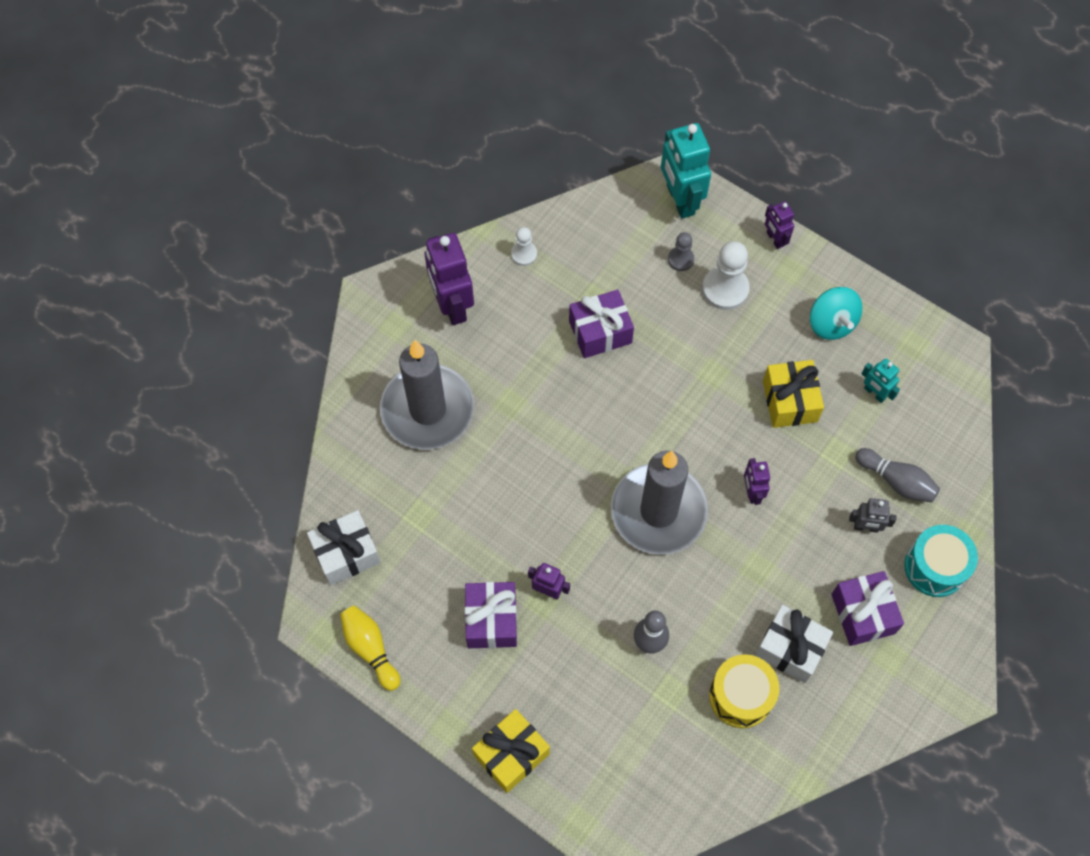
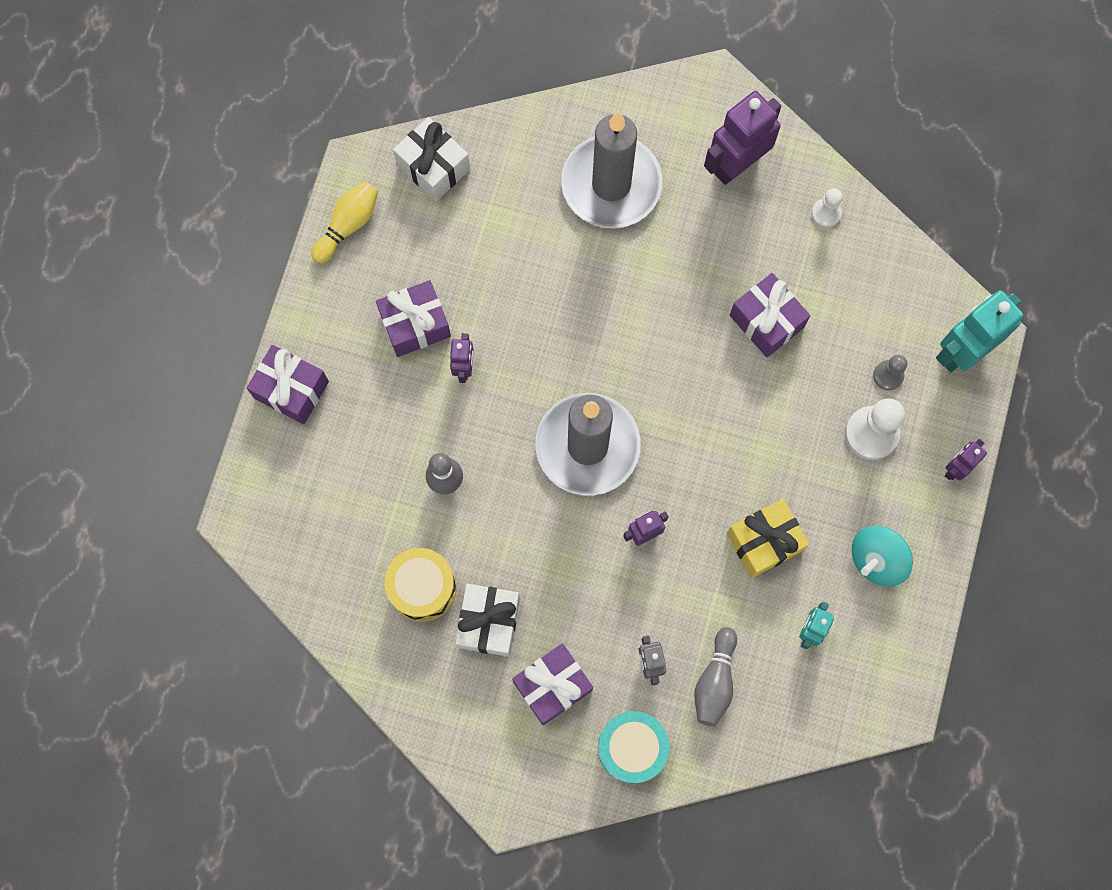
camera: 70 degrees right, 10 degrees up
yellow gift [472,709,550,793] -> purple gift [247,345,329,424]

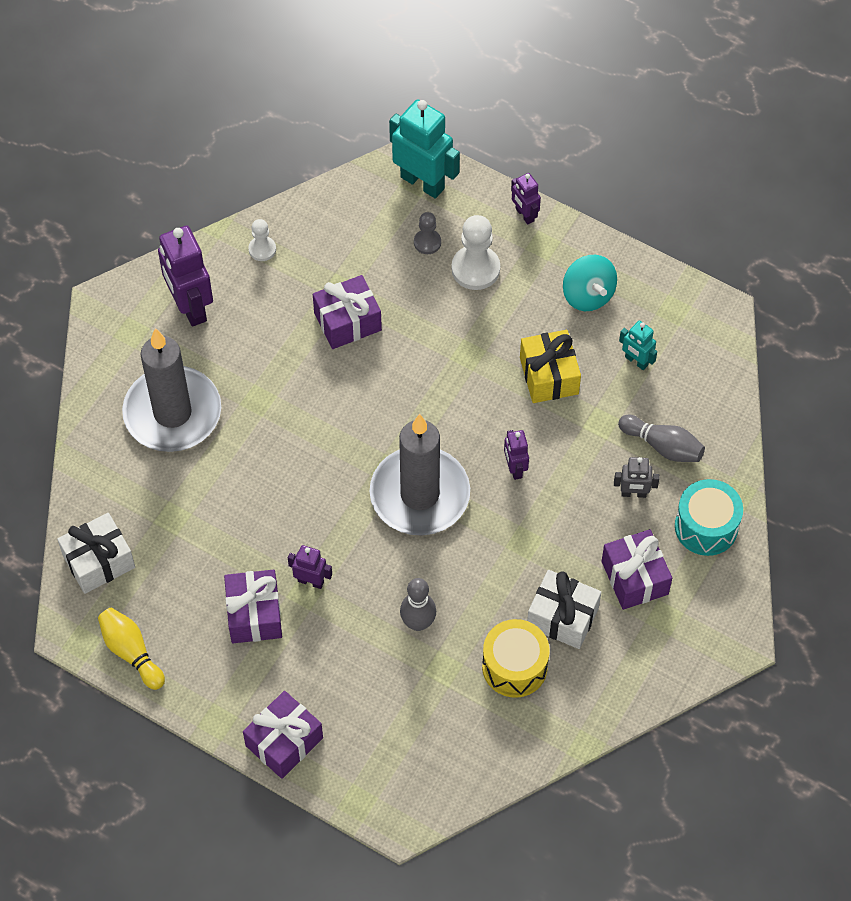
camera: 75 degrees left, 15 degrees down
turquoise robot [936,290,1023,372] -> turquoise robot turned 150 degrees clockwise [389,99,460,199]

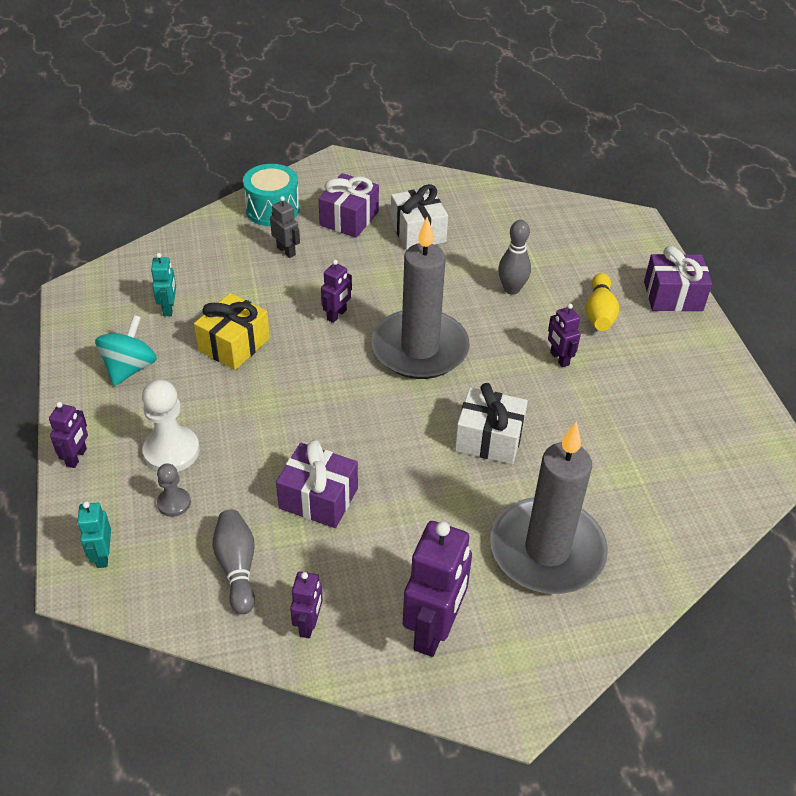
camera: 135 degrees left, 15 degrees down
white gift [57,513,135,594] -> white gift moved to [455,383,528,464]
yellow bowling pin [98,608,165,690] -> yellow bowling pin moved to [585,273,619,331]
purple gift [224,570,282,643] -> none
white pawn [248,219,276,261] -> purple robot [290,571,323,638]
turquoise robot [389,99,460,199] -> turquoise robot [77,501,111,568], size x0.52
yellow drum [482,619,550,698] -> none
grey bowling pin [618,415,705,462] -> grey bowling pin moved to [212,509,255,614]

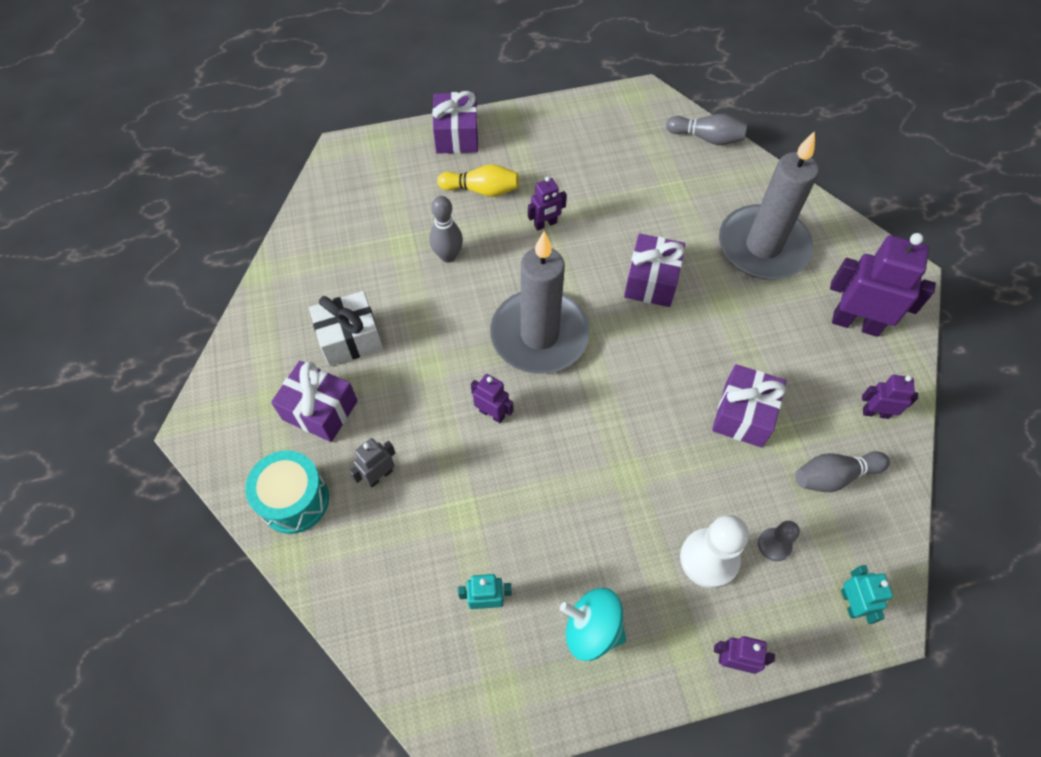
camera: 90 degrees left, 15 degrees up
turquoise robot [77,501,111,568] -> turquoise robot turned 90 degrees counterclockwise [841,565,893,624]
yellow gift [194,293,270,370] -> none
white gift [455,383,528,464] -> purple gift [624,234,685,307]
none -> grey bowling pin [666,114,747,145]

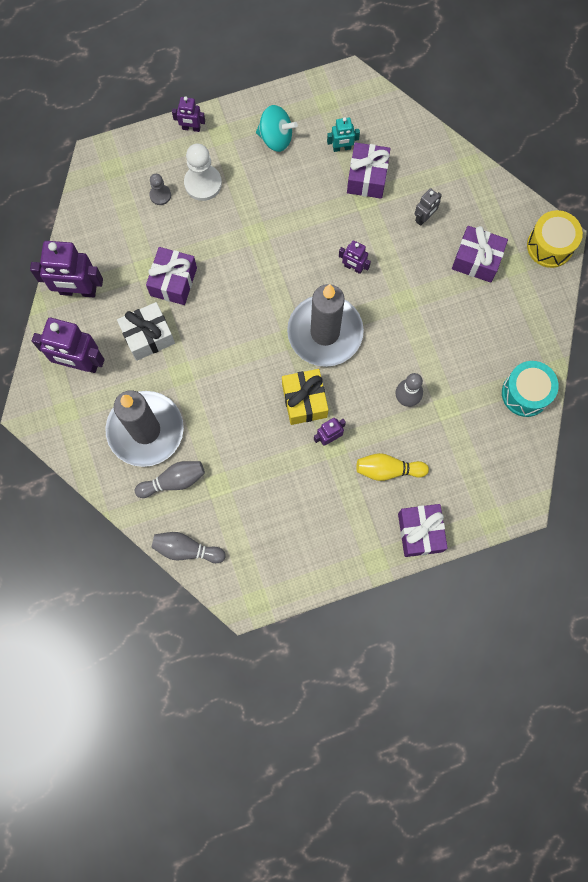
camera: 175 degrees right, 15 degrees up
turquoise drum [245,450,329,534] -> turquoise drum moved to [502,361,559,417]
white gift [309,291,383,366] -> white gift moved to [117,302,175,361]
purple gift [624,234,685,307] -> purple gift moved to [347,142,390,199]
grey bowling pin [795,451,890,492] -> grey bowling pin moved to [135,461,205,498]
turquoise robot [841,565,893,624] -> none
purple robot [862,375,918,419] -> purple robot [30,241,103,297], size x1.94
none -> yellow gift [282,369,328,425]
none -> yellow drum [527,210,583,268]

